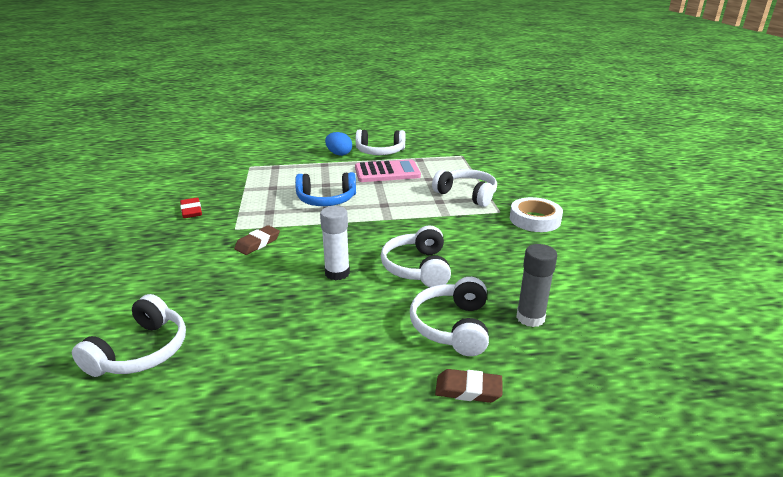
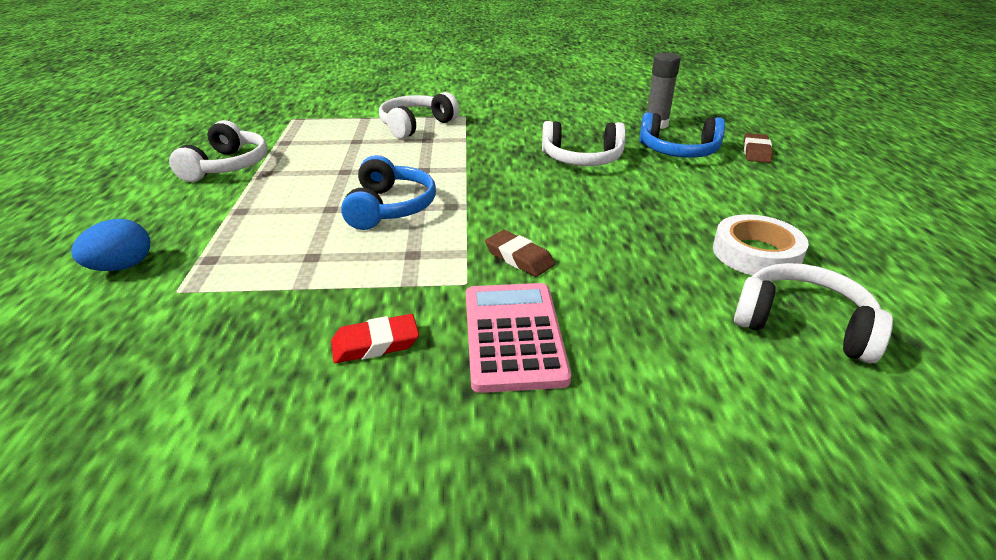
camera: 85 degrees left, 5 degrees up
white glue stick [320,206,350,280] -> none
blue egg [325,132,352,156] -> blue egg moved to [71,219,150,271]
pink calculator [355,159,421,182] -> pink calculator moved to [466,283,571,393]
white headphones [410,277,489,356] -> blue headphones [640,112,725,158]
white tape [510,197,563,232] -> white tape moved to [713,214,809,275]

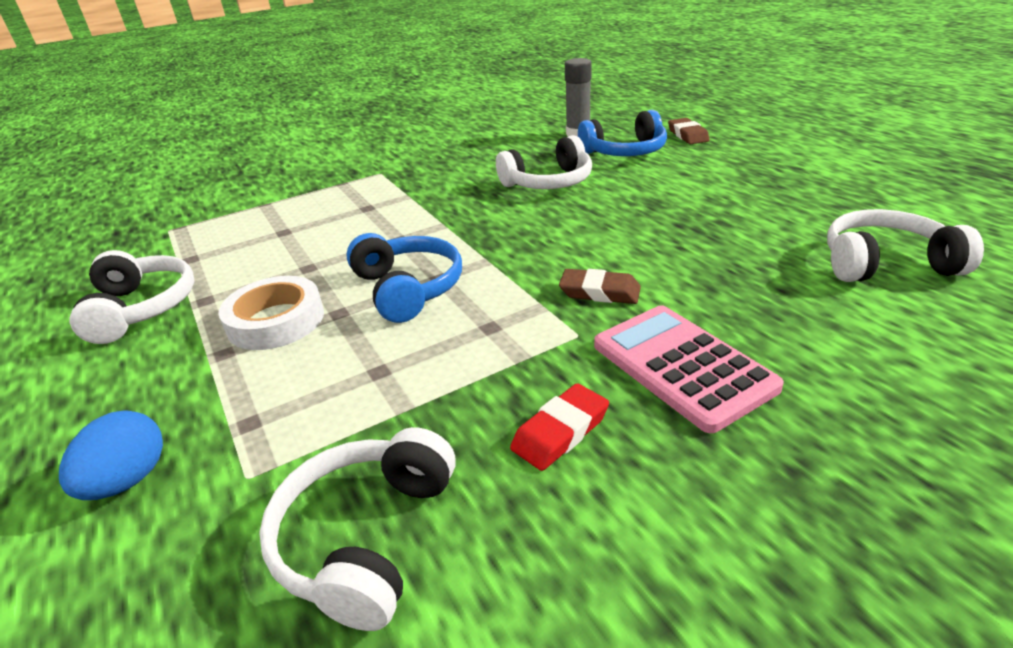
camera: 25 degrees left, 0 degrees up
white headphones [379,92,459,139] -> white headphones moved to [259,427,456,631]
white tape [713,214,809,275] -> white tape moved to [218,276,324,350]

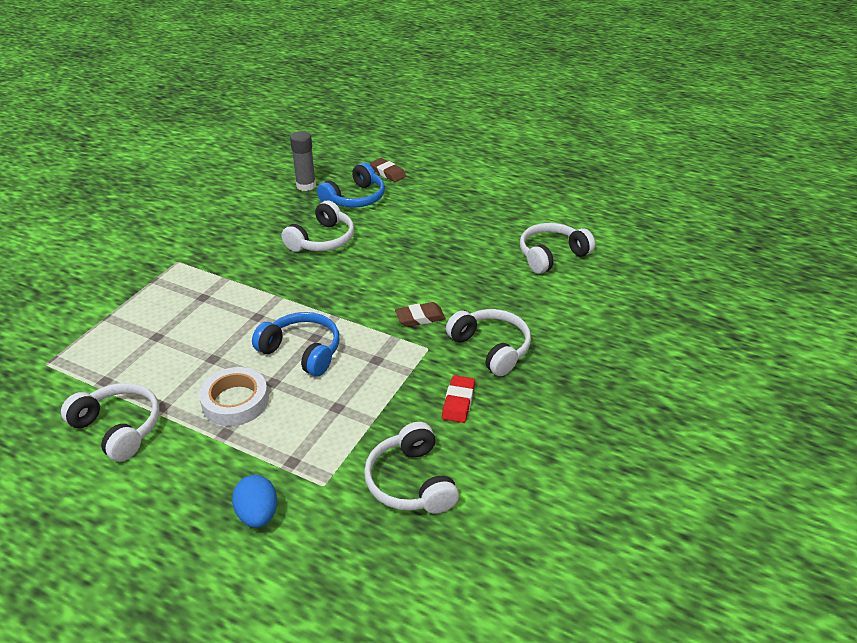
camera: 35 degrees left, 5 degrees up
pink calculator [594,305,784,433] -> white headphones [446,309,531,376]

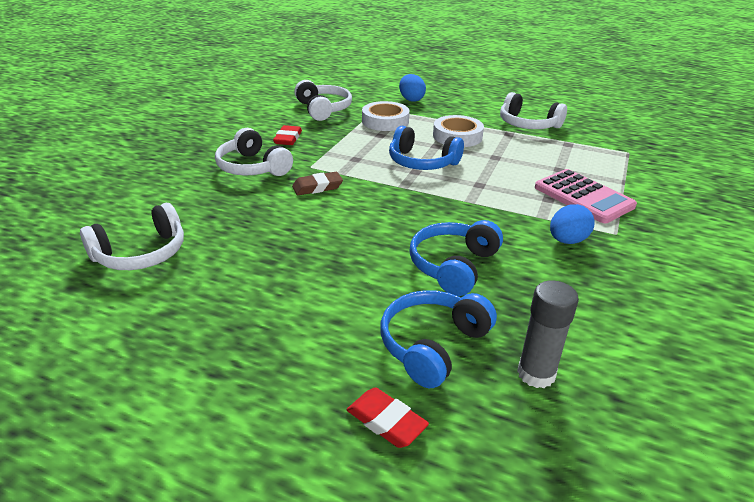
camera: 175 degrees right, 5 degrees down
white headphones [281,200,354,252] -> blue headphones [409,220,503,296]
brown eraser [370,158,406,182] -> red eraser [347,387,429,448]
none -> white tape [362,101,410,131]
none -> pink calculator [535,169,637,223]
none -> blue egg [550,204,594,244]

